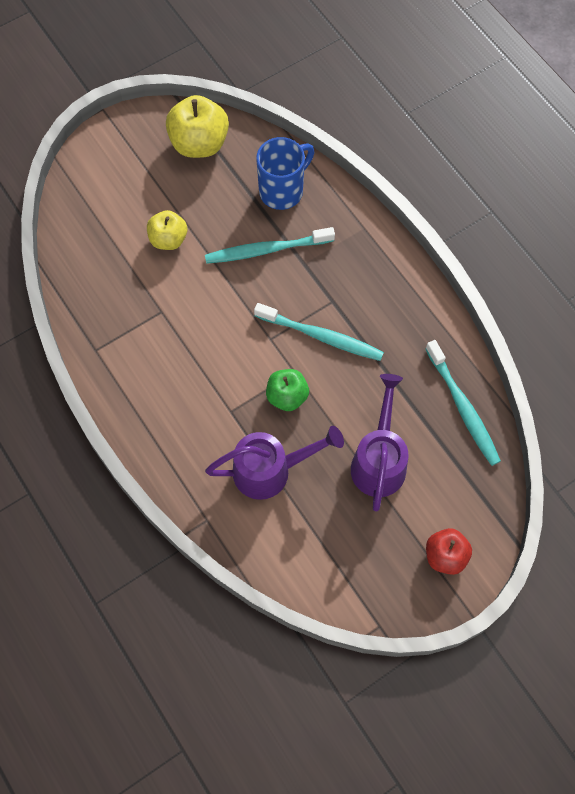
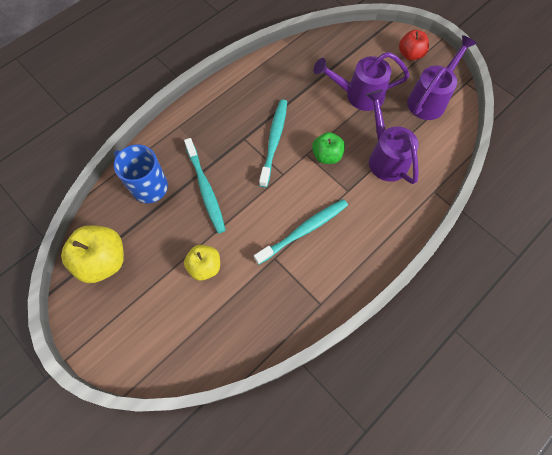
camera: 100 degrees left, 0 degrees up
turquoise toothbrush [425,340,501,466] -> turquoise toothbrush moved to [254,199,348,264]
none -> purple watering can [407,35,477,120]

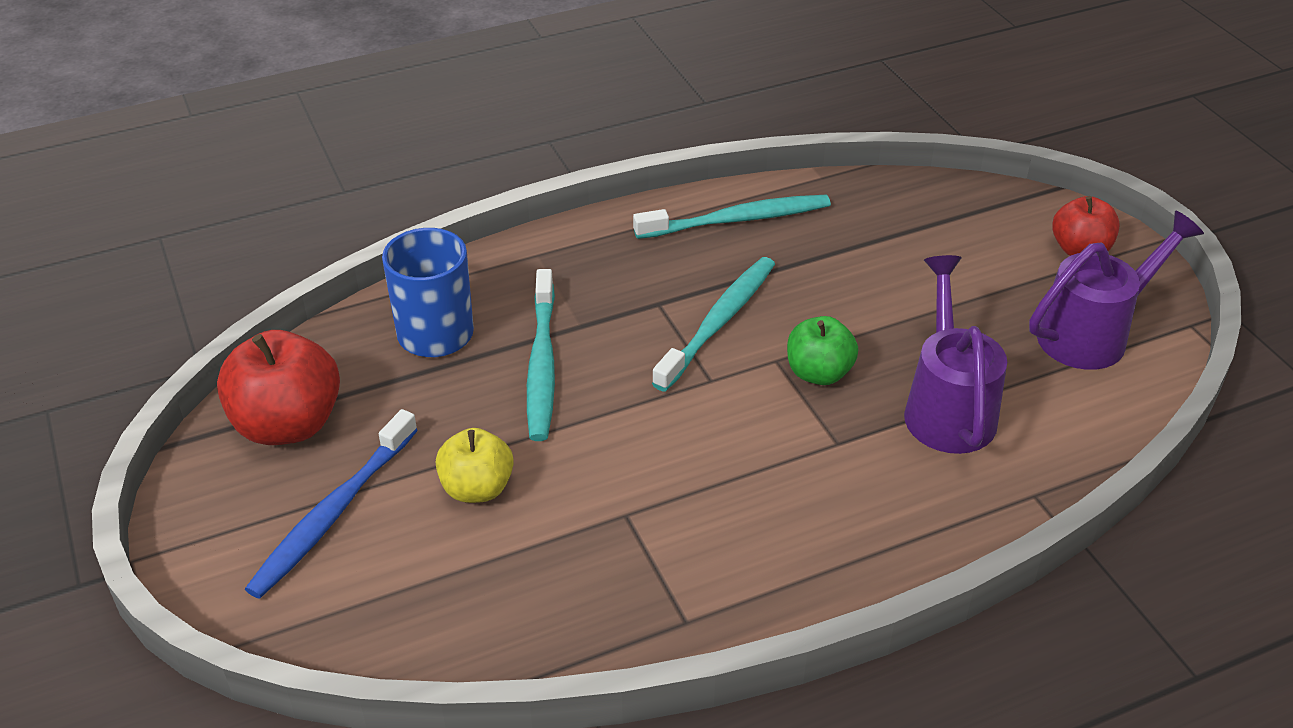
camera: 20 degrees right, 25 degrees down
yellow apple [61,225,124,283] -> red apple [217,330,340,445]
turquoise toothbrush [254,199,348,264] -> turquoise toothbrush moved to [633,195,831,239]
purple watering can [314,52,409,111] -> none
none -> blue toothbrush [245,409,418,599]

